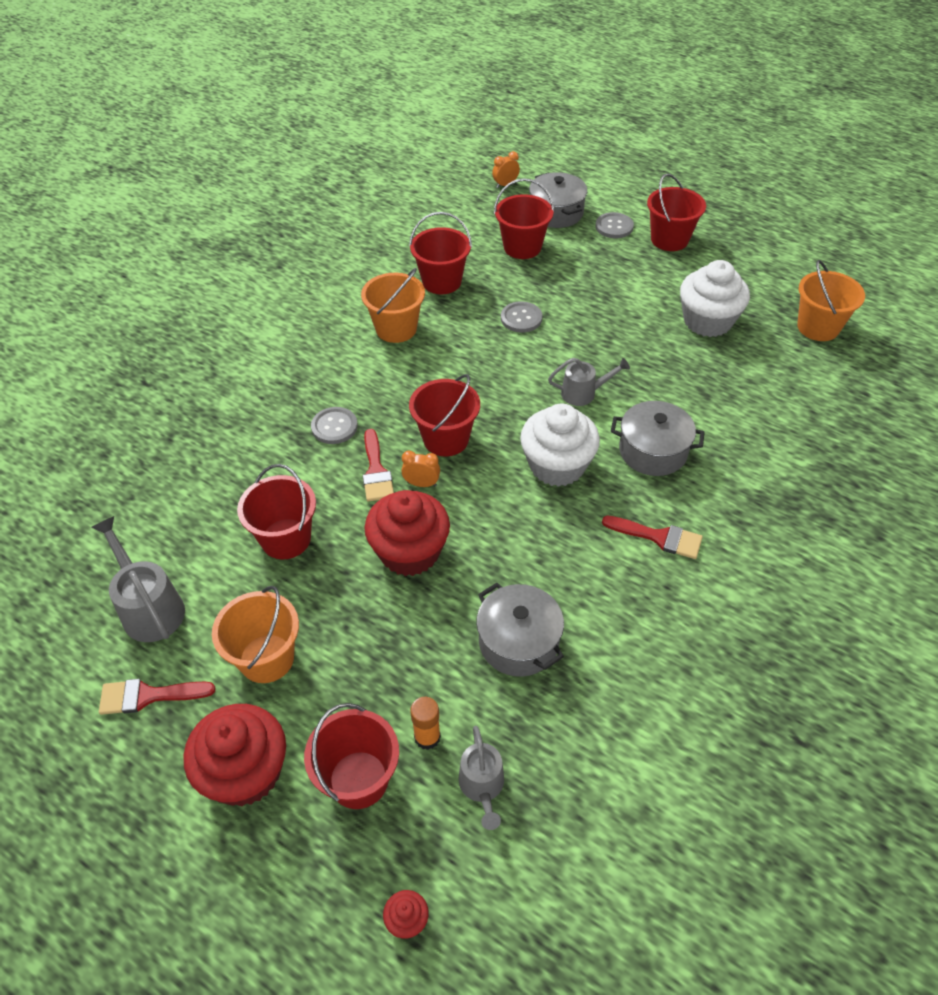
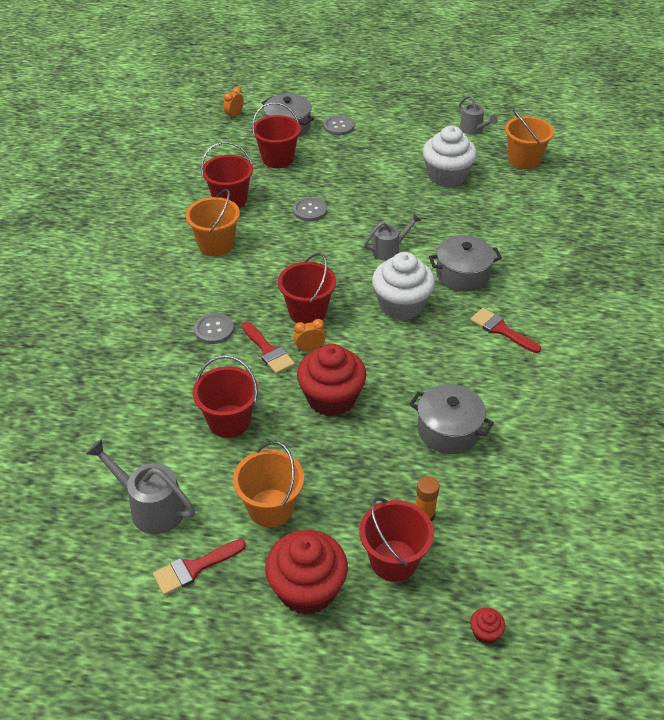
camera: 25 degrees left, 5 degrees down
grey watering can [459,726,504,830] -> grey watering can moved to [459,95,498,135]
red brush [602,516,703,559] -> red brush turned 135 degrees counterclockwise [470,308,541,353]
red bucket [647,173,706,251] -> none

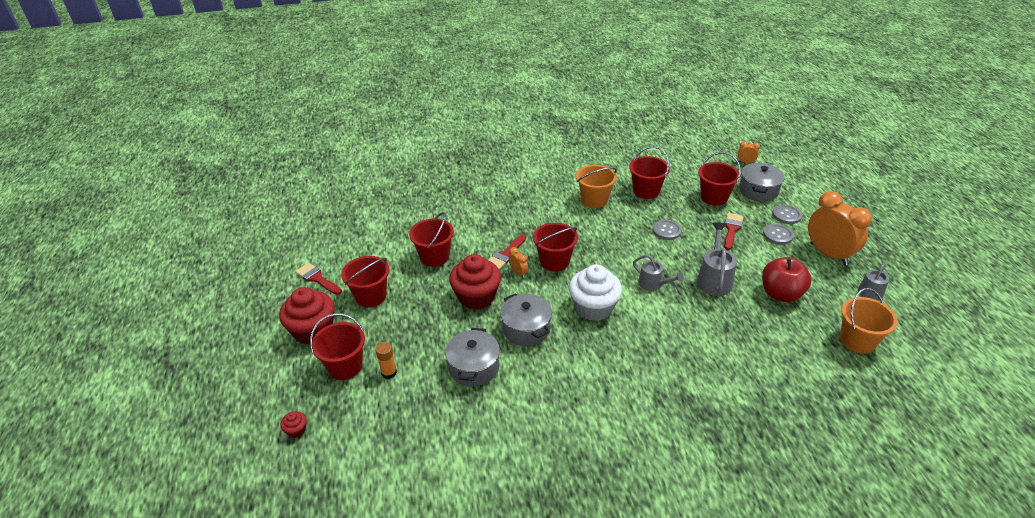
camera: 70 degrees right, 5 degrees down
grey watering can [86,439,195,534] -> grey watering can moved to [697,222,737,296]
grey button [194,313,234,344] -> grey button moved to [763,224,794,245]
orange bucket [233,441,304,528] -> red bucket [341,256,389,307]
white cupcake [423,126,477,187] -> red apple [762,257,811,302]
grey pot [429,235,502,292] -> grey pot moved to [500,293,552,346]
red brush [470,308,541,353] -> red brush moved to [724,213,743,250]
none -> orange clock [808,191,872,265]

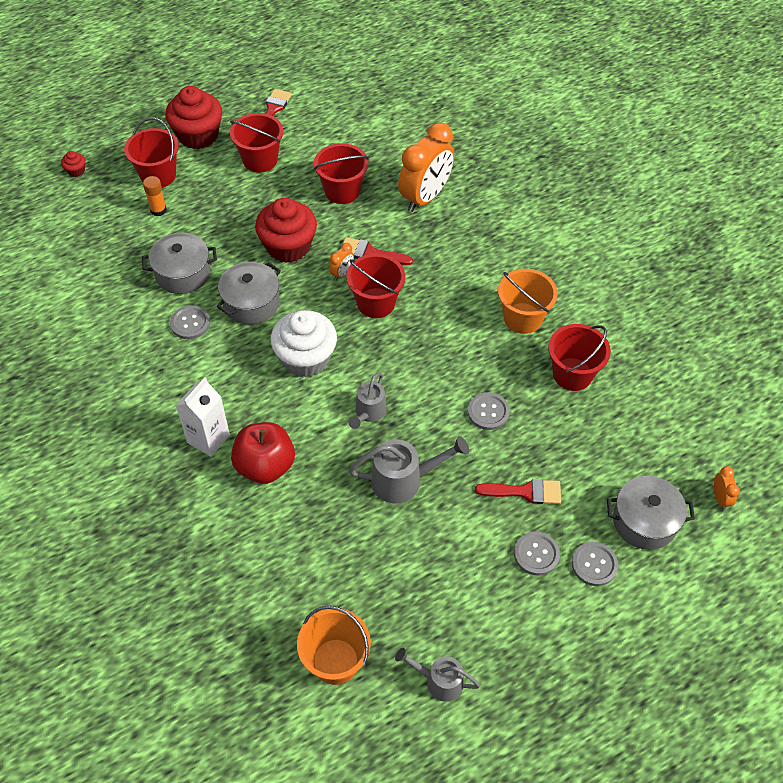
camera: 70 degrees right, 15 degrees up
red bucket [698,152,741,206] -> none
red apple [762,257,811,302] -> red apple moved to [231,422,295,484]
orange clock [808,191,872,265] -> orange clock moved to [398,122,454,212]
none -> grey button [170,305,210,339]
none -> white carton [176,377,230,457]

